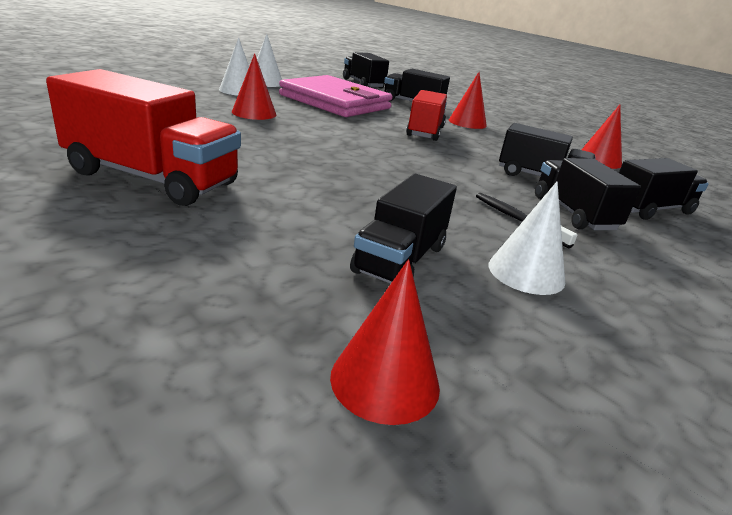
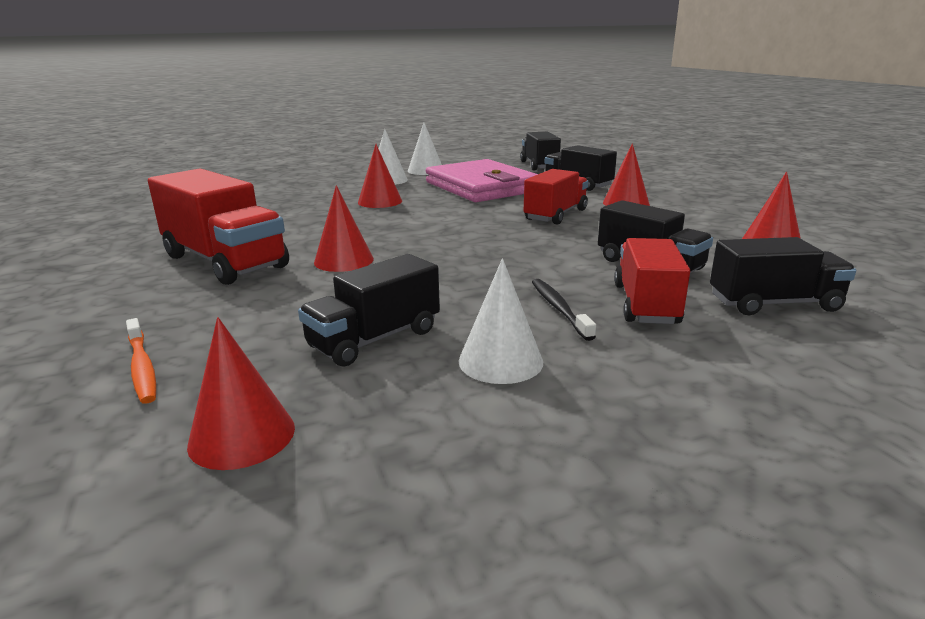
camera: 25 degrees right, 5 degrees down
black truck [535,158,641,230] -> red truck [614,238,690,324]
none -> orange toothbrush [126,318,156,404]
none -> red cone [314,185,374,272]

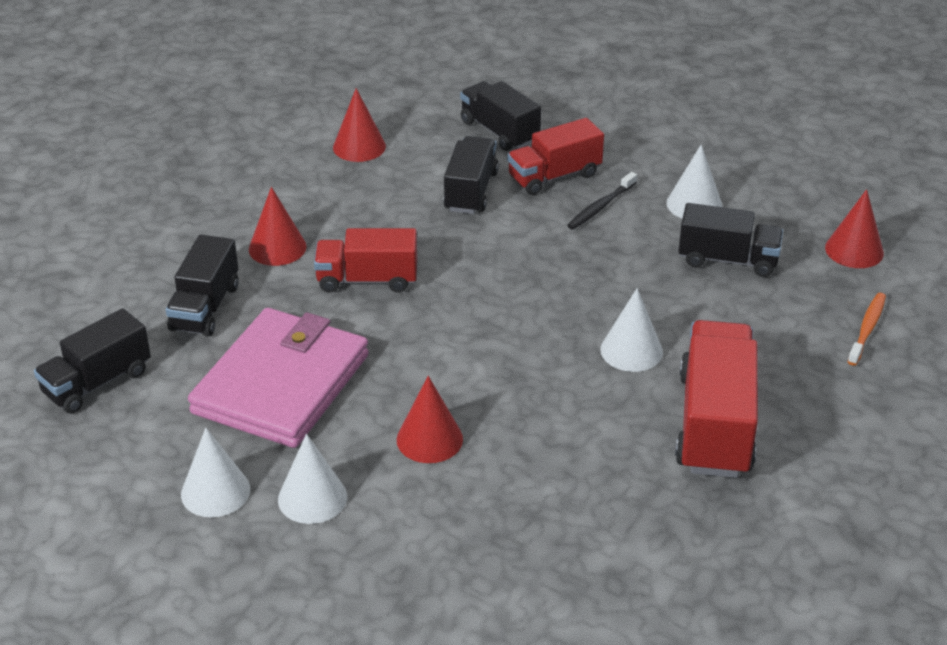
camera: 125 degrees left, 15 degrees up
red cone [314,185,374,272] -> white cone [600,288,663,372]

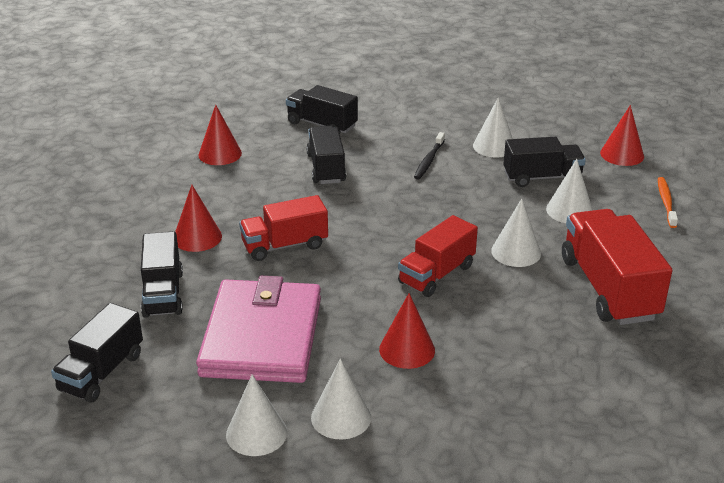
camera: 20 degrees left, 5 degrees down
red truck [507,118,604,195] -> red truck moved to [398,215,478,297]
none -> white cone [546,159,593,223]

